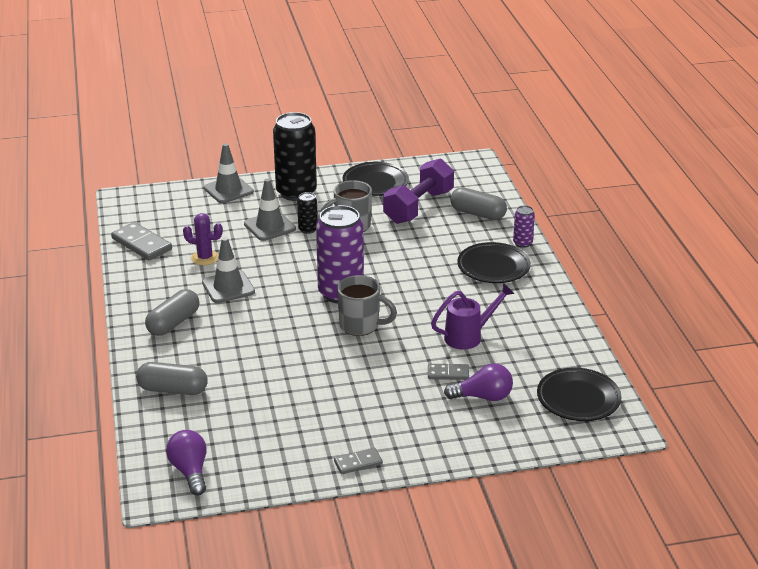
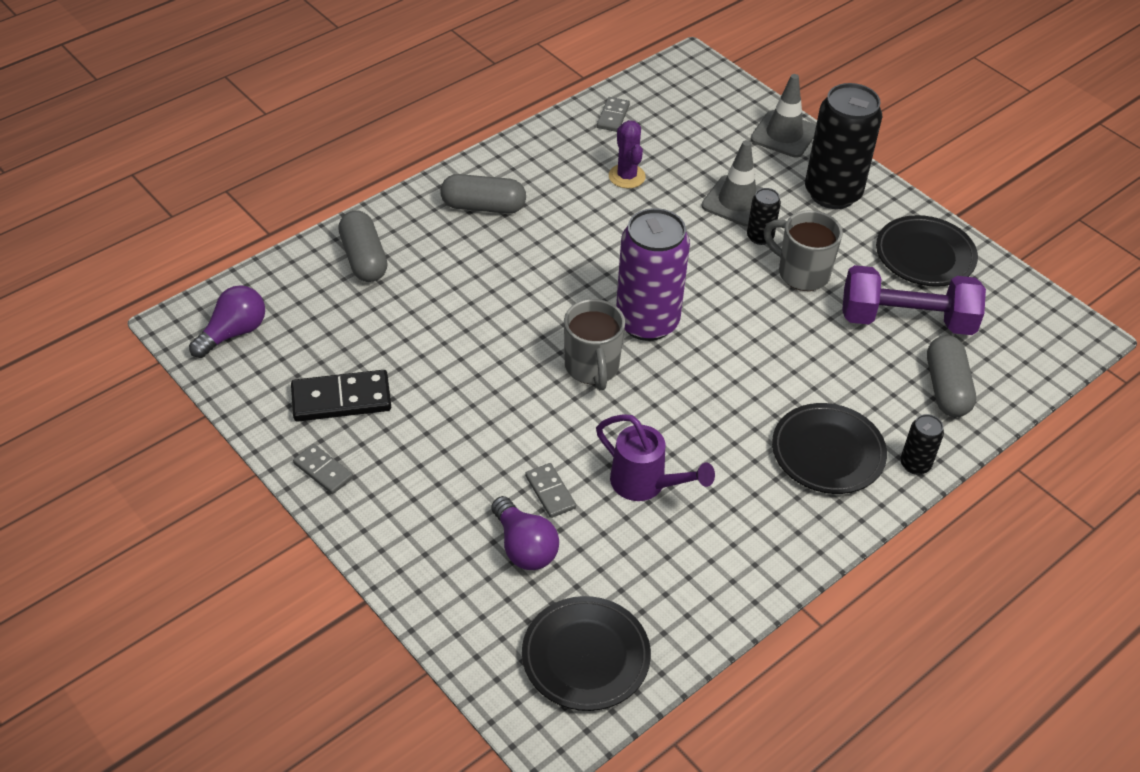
camera: 60 degrees right, 15 degrees up
grey domino [111,222,172,261] -> grey domino [597,97,630,132], size x0.58
grey traffic cone [202,237,255,303] -> none
purple can [513,205,535,248] -> black can [900,414,944,475]
none -> black domino [291,370,391,422]

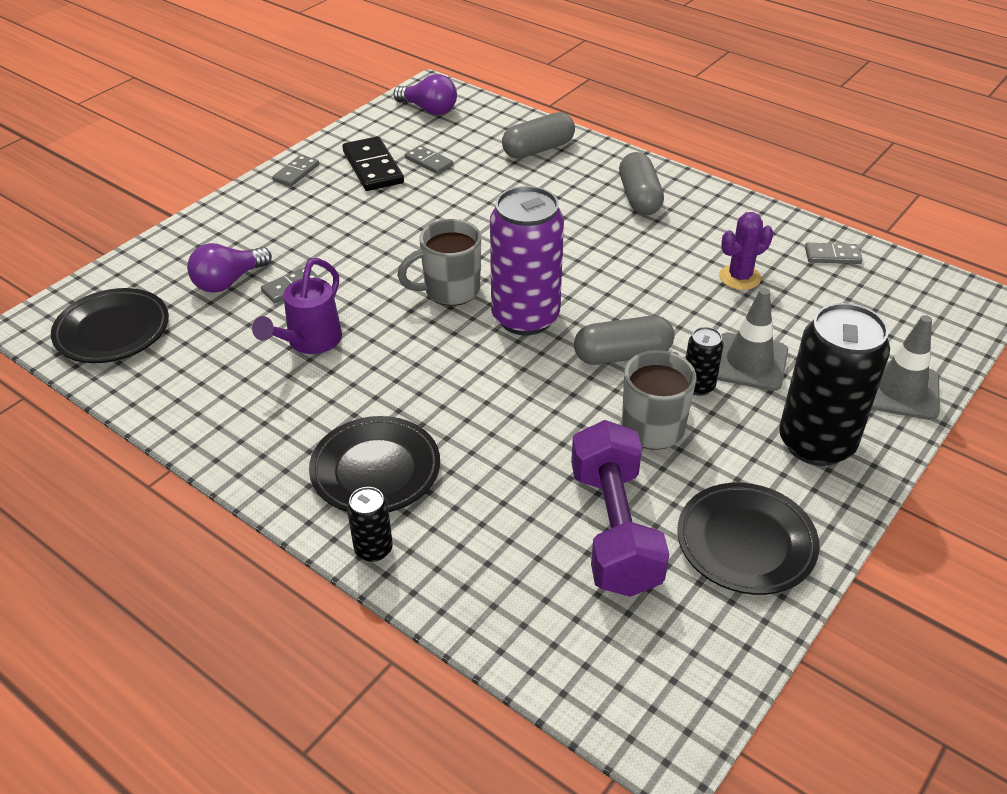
camera: 80 degrees right, 5 degrees down
grey capsule [927,335,976,417] -> grey capsule moved to [574,315,675,365]
none -> grey domino [405,145,453,174]

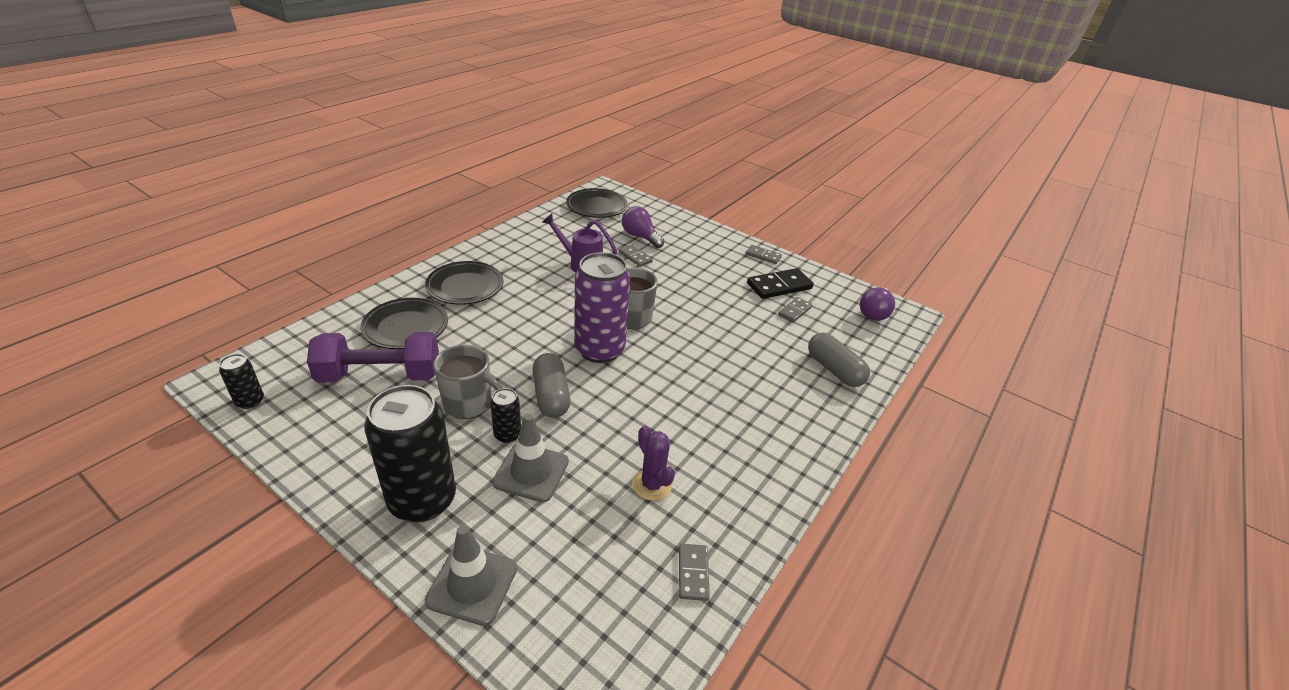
camera: 85 degrees right, 5 degrees down
black can [347,487,393,562] -> black can moved to [219,354,264,409]
grey capsule [619,152,664,215] -> none
black plate [677,483,820,595] -> black plate moved to [360,298,448,349]

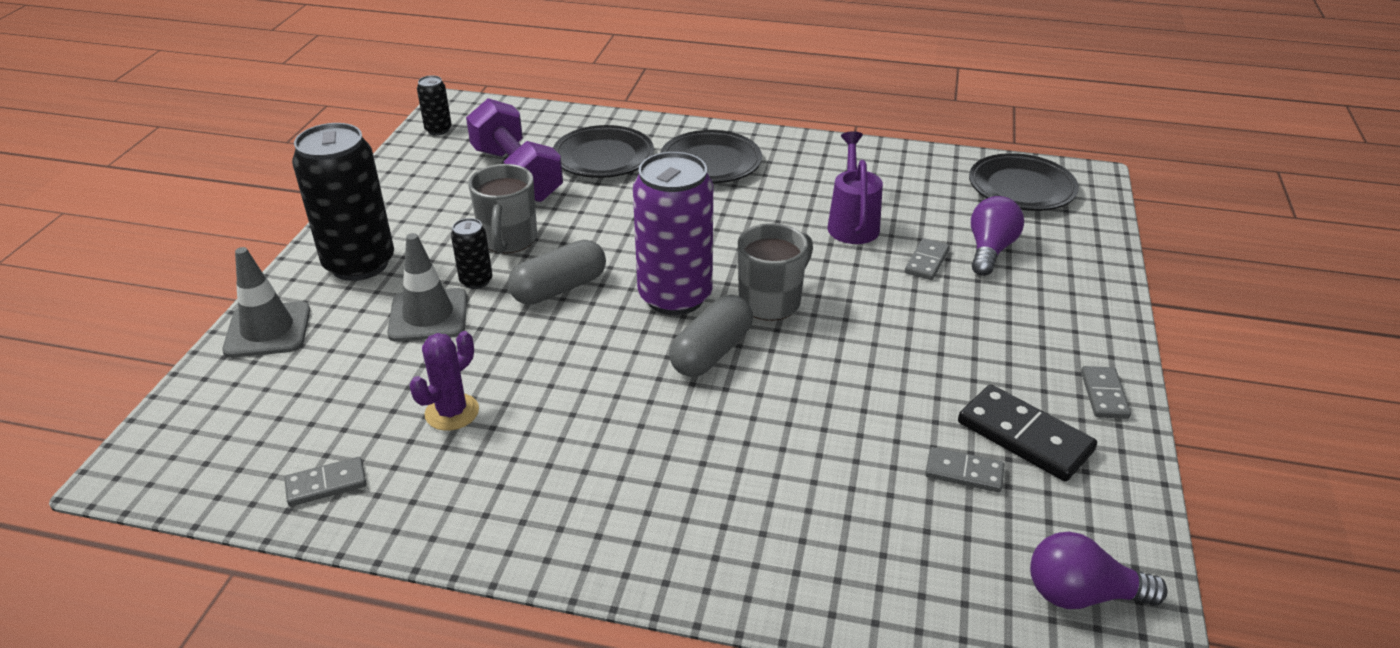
camera: 70 degrees right, 0 degrees up
grey capsule [808,333,870,387] -> grey capsule moved to [669,295,753,377]

